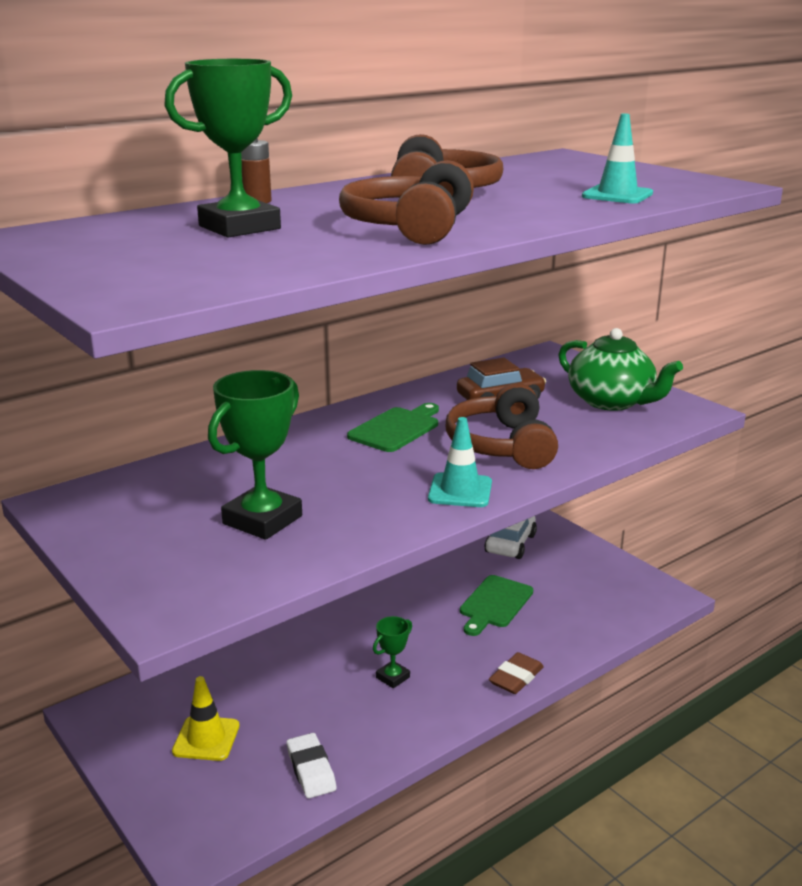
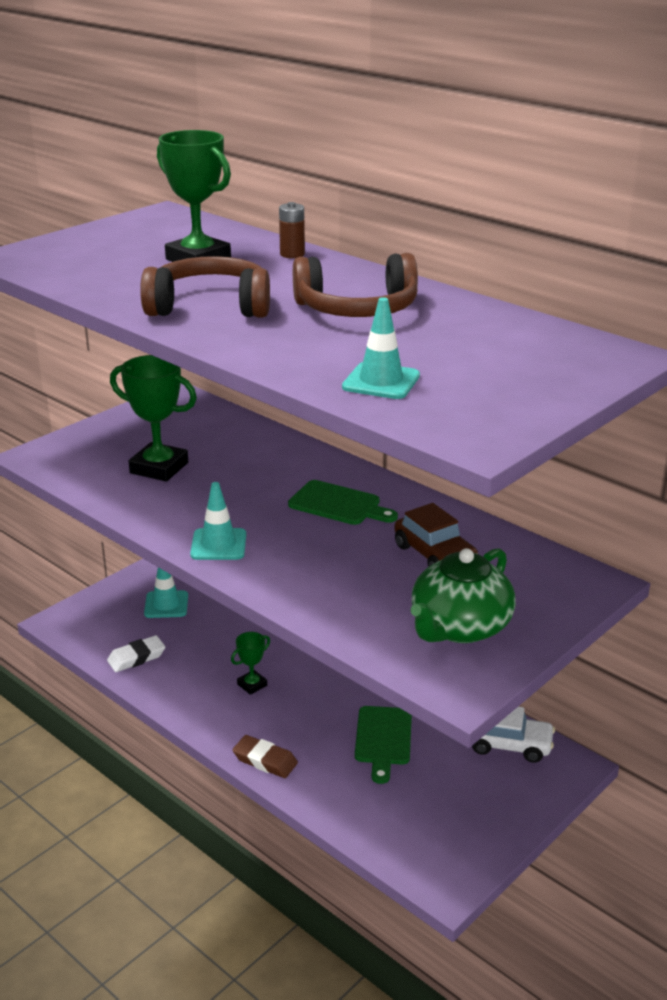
camera: 80 degrees right, 5 degrees up
yellow traffic cone [172,676,240,761] -> turquoise traffic cone [144,567,188,618]
green trophy [373,616,412,688] -> green trophy turned 75 degrees counterclockwise [231,632,270,695]
brown headphones [445,383,558,469] -> none
green cutting board [460,575,533,636] -> green cutting board turned 105 degrees counterclockwise [355,706,412,784]

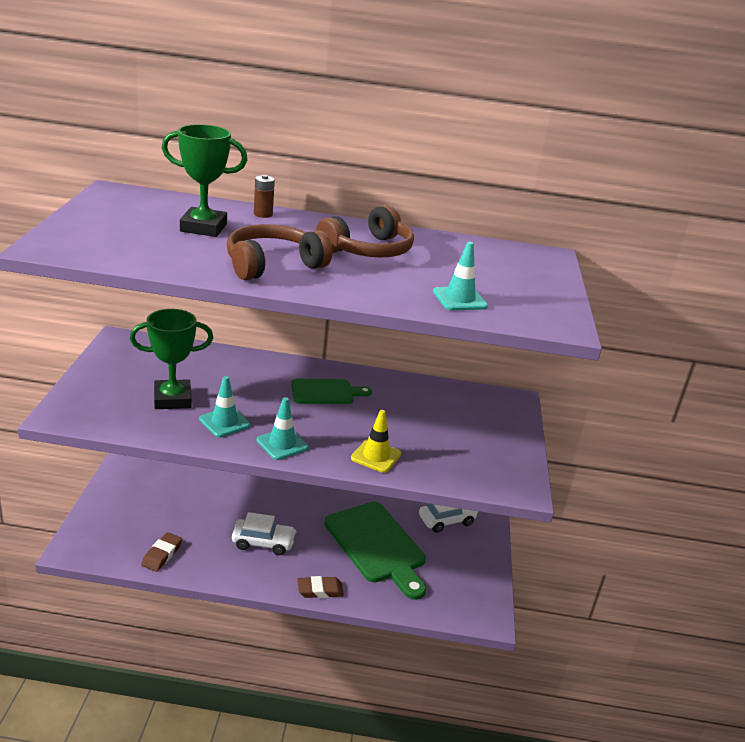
camera: 40 degrees left, 0 degrees up
white eraser [107,635,165,672] -> brown eraser [141,532,182,572]
turquoise traffic cone [144,567,188,618] -> turquoise traffic cone moved to [199,376,250,437]
green trophy [231,632,270,695] -> white car [232,512,296,555]
green cutting board [355,706,412,784] -> green cutting board [324,502,426,600], size x1.77
brown car [394,503,478,567] -> none
green teapot [411,548,516,643] -> none
none -> yellow traffic cone [351,410,401,473]

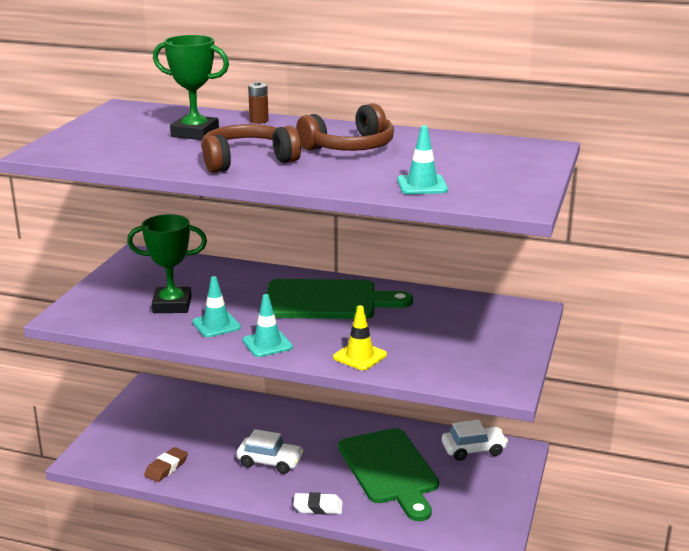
camera: 15 degrees right, 5 degrees down
green cutting board [291,379,372,404] -> green cutting board [267,279,413,319], size x1.77
brown eraser [297,576,344,598] -> white eraser [293,492,343,514]

